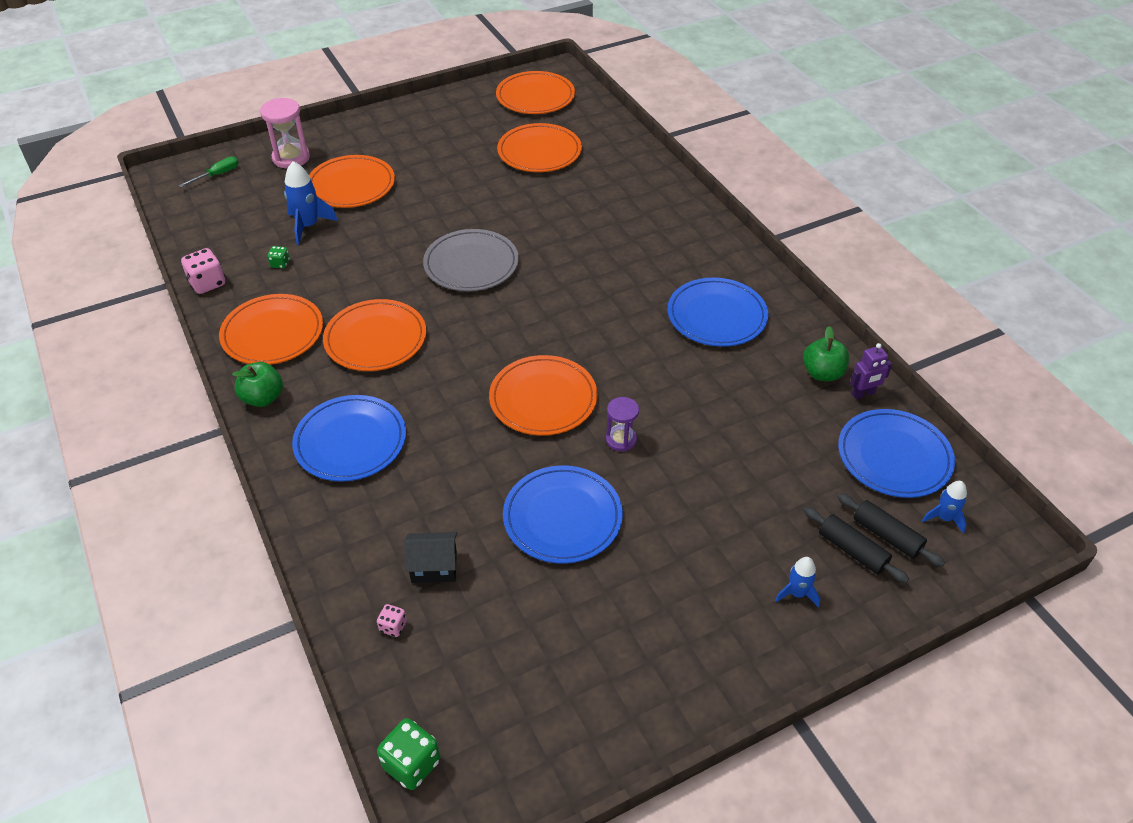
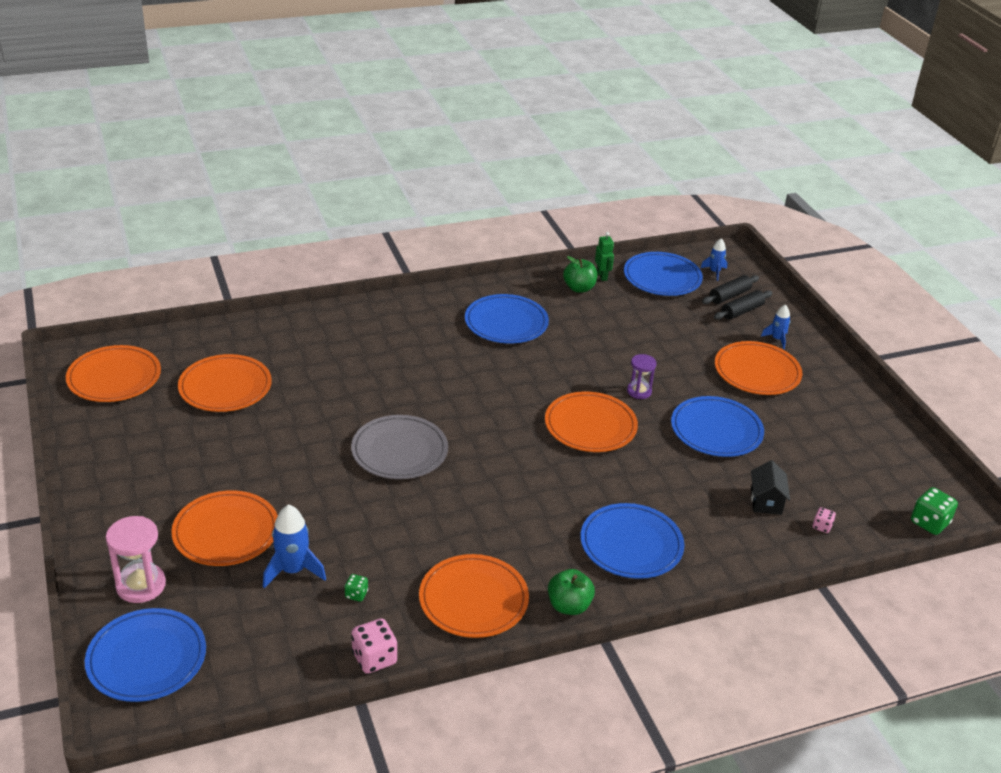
camera: 85 degrees left, 10 degrees down
green screwdriver [179,156,239,187] -> blue plate [85,608,206,702]
orange plate [323,299,426,371] -> orange plate moved to [715,341,802,395]
purple robot [850,343,892,399] -> green robot [595,232,614,281]

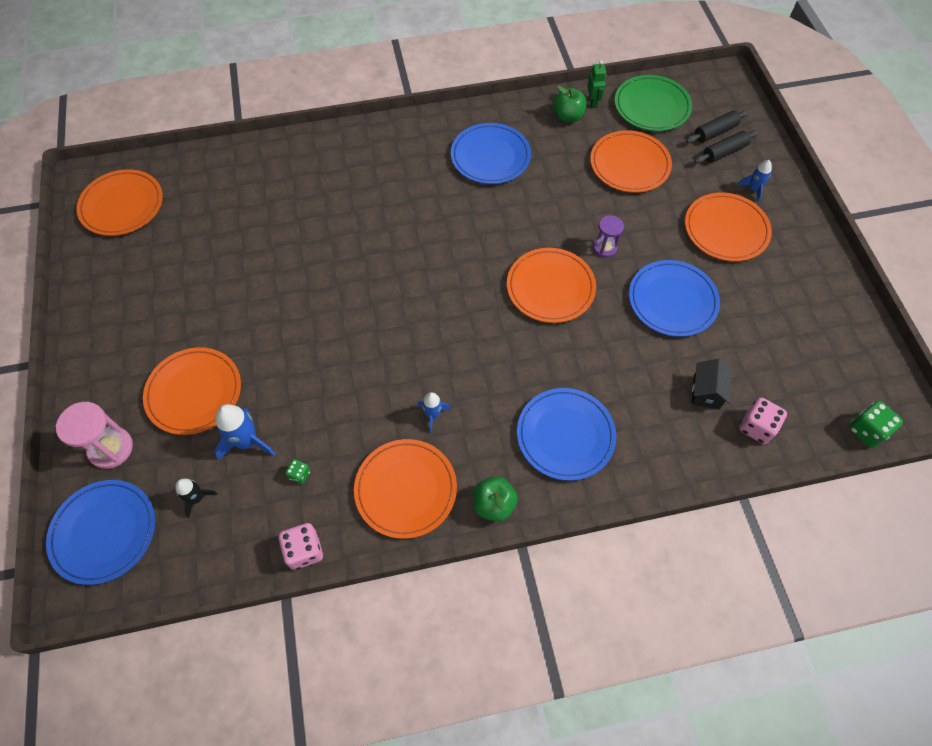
camera: 10 degrees right, 25 degrees up
orange plate [178,354,272,412] -> orange plate moved to [590,130,672,193]
grey plate [351,415,448,479] -> none
blue plate [624,252,703,296] -> green plate [614,75,692,131]
blue rocket [701,239,727,281] -> blue rocket moved to [418,392,451,433]
pink dice [813,507,836,533] -> pink dice [739,397,787,444], size x1.83
none -> black rocket [175,479,218,518]

